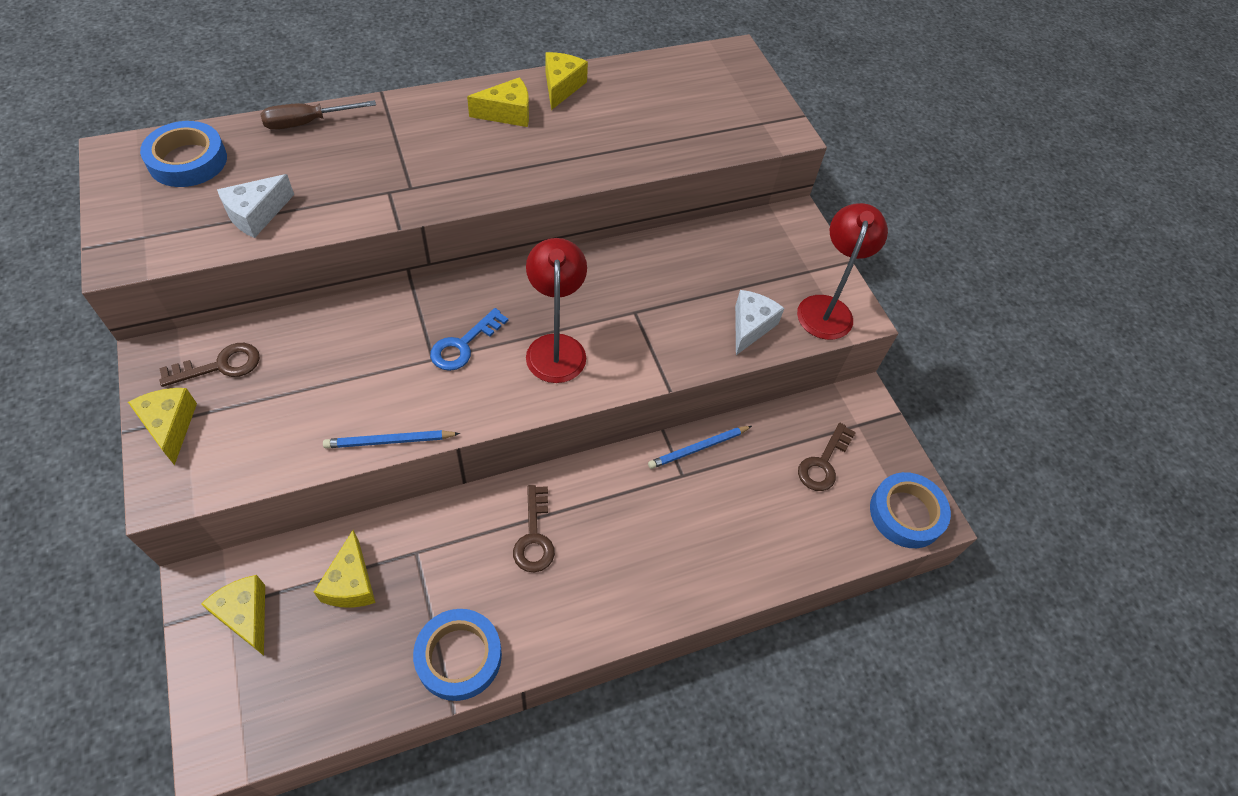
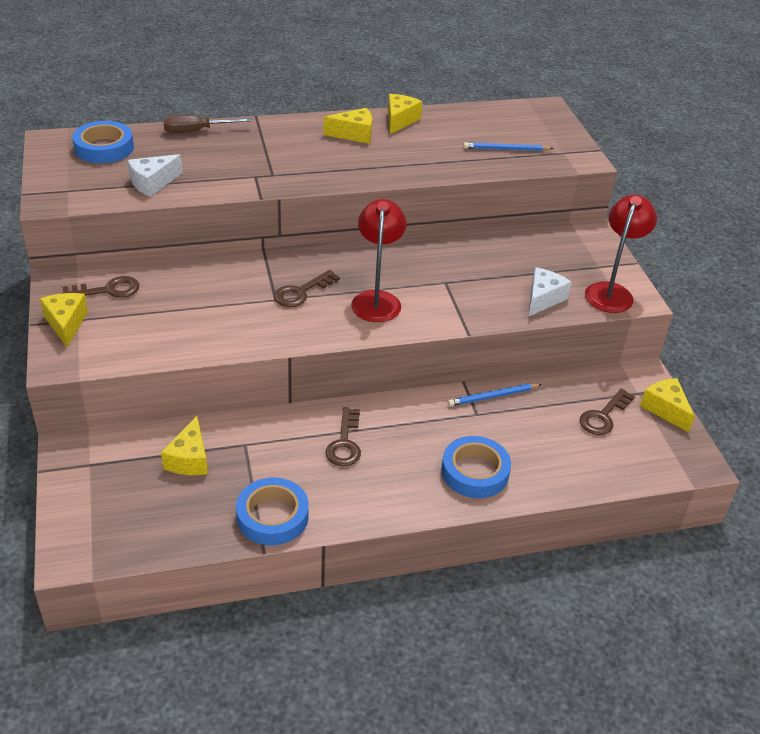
camera: 10 degrees right, 15 degrees down
yellow cheese [201,575,265,656] -> yellow cheese moved to [640,378,695,433]
blue pencil [323,430,460,448] -> blue pencil moved to [463,142,554,151]
blue key [430,308,508,371] -> brown key [274,270,340,307]
blue tape [870,472,951,548] -> blue tape moved to [441,436,511,498]

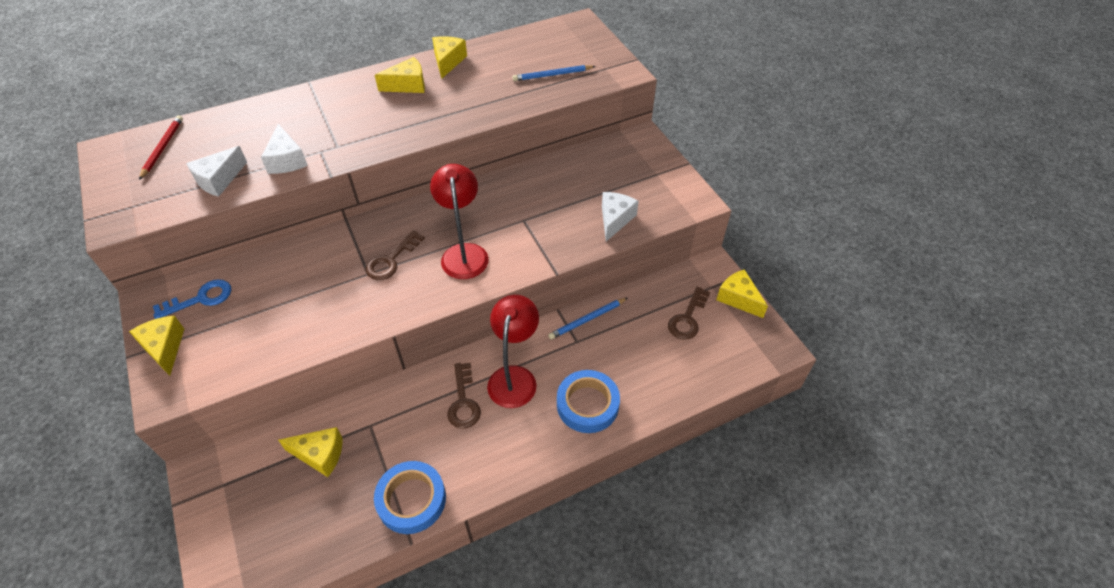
camera: 10 degrees left, 10 degrees up
brown key [62,276,139,298] -> blue key [153,279,231,319]
blue tape [72,121,134,163] -> red pencil [139,115,183,180]
yellow cheese [161,416,208,475] -> yellow cheese turned 75 degrees counterclockwise [278,427,342,477]
brown screwdriver [163,115,252,133] -> none
red lamp [585,195,657,313] -> red lamp moved to [487,295,539,408]
none -> white cheese [261,124,308,174]

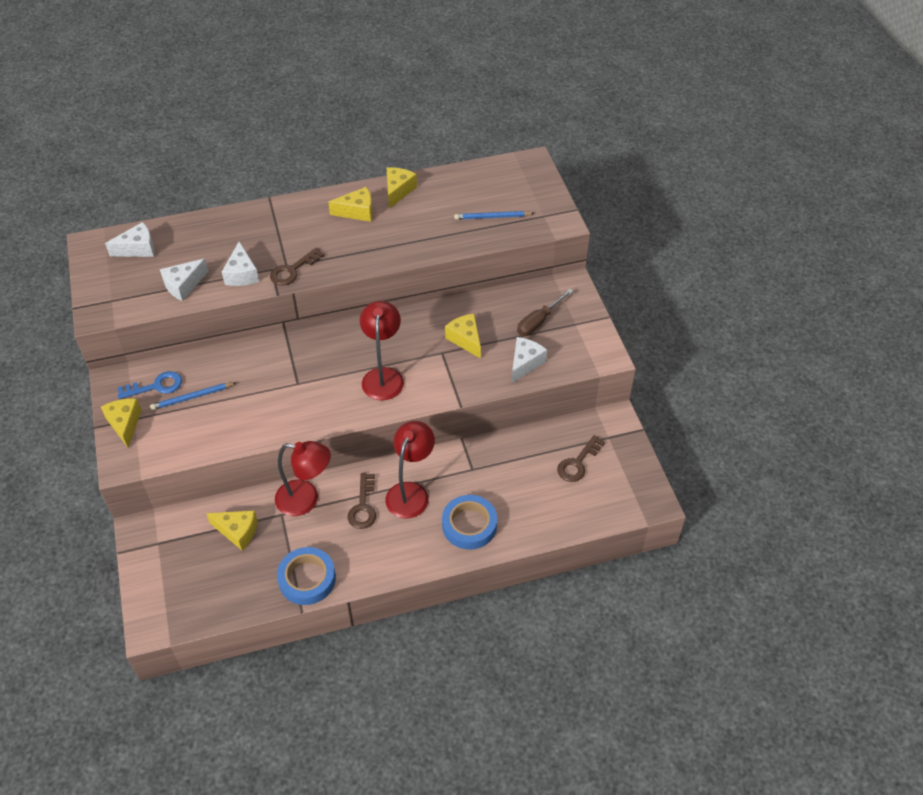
camera: 10 degrees right, 0 degrees up
red pencil [139,115,183,180] -> white cheese [105,222,155,257]
brown key [366,230,425,280] -> brown key moved to [270,247,325,286]
blue pencil [548,298,627,340] -> blue pencil moved to [150,382,236,410]
yellow cheese [716,269,768,318] -> yellow cheese moved to [445,314,481,359]
none -> red lamp [275,441,331,516]
none -> brown screwdriver [517,289,573,336]

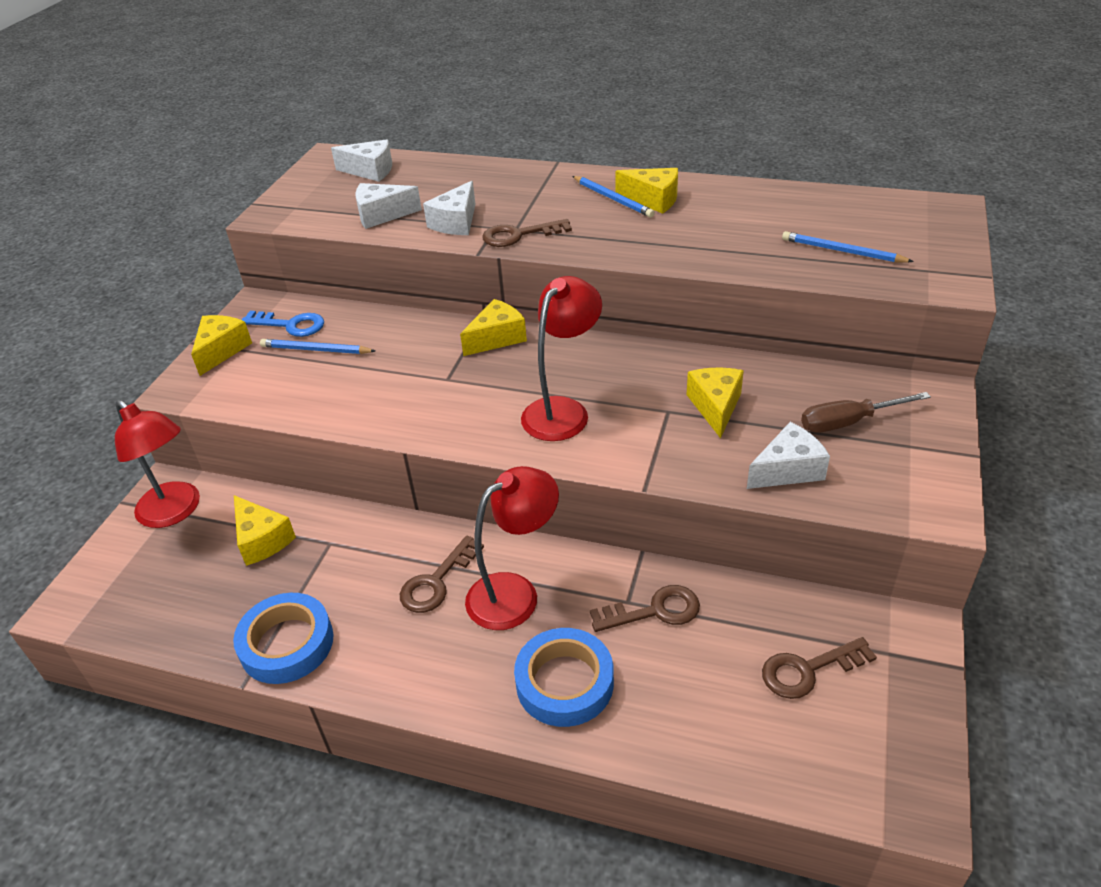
camera: 35 degrees right, 10 degrees down
red lamp [275,441,331,516] -> red lamp moved to [115,400,200,528]
yellow cheese [387,167,417,209] -> yellow cheese moved to [460,299,527,356]
none -> blue pencil [573,176,655,218]
none -> brown key [590,585,700,632]

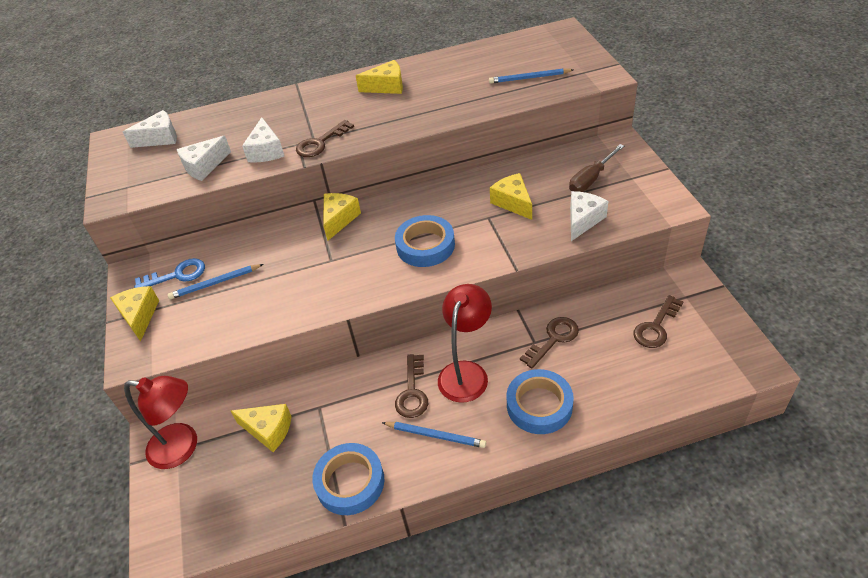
camera: 30 degrees left, 5 degrees up
red lamp [521,276,602,441] -> blue tape [395,215,455,267]
blue pencil [573,176,655,218] -> blue pencil moved to [382,422,486,448]

